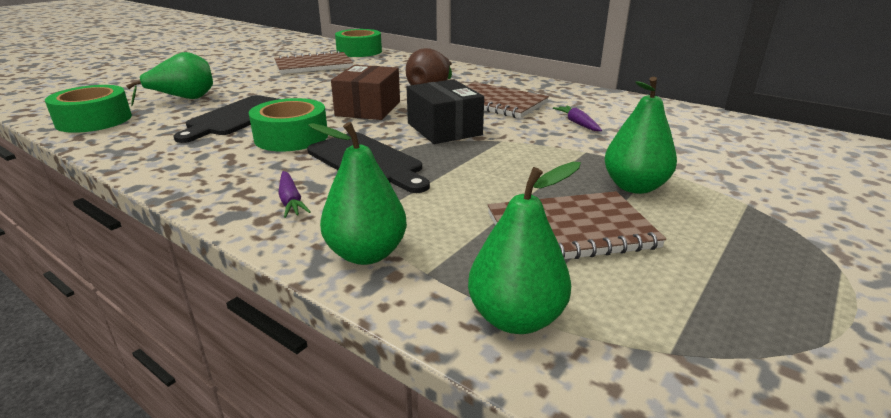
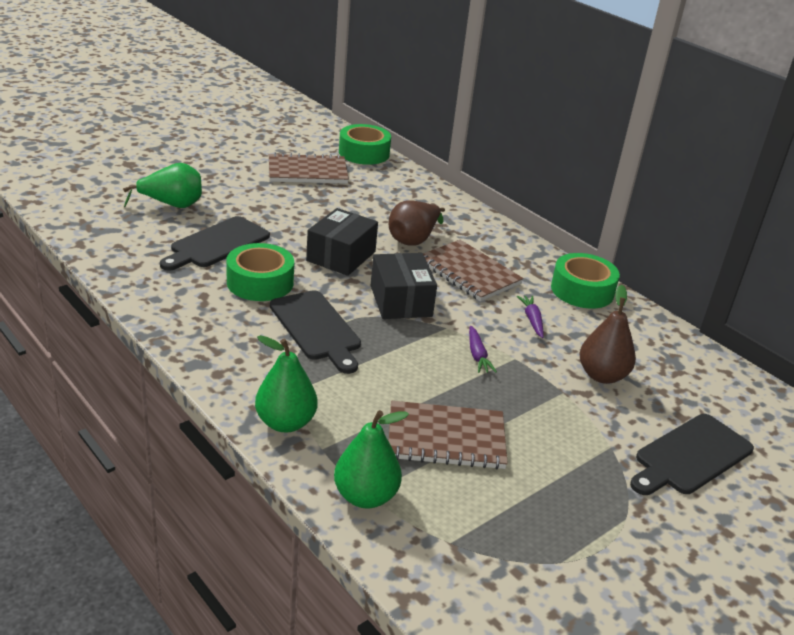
camera: 10 degrees right, 5 degrees up
green tape [45,85,132,133] -> green tape moved to [551,253,620,308]
purple carrot [278,171,311,218] -> purple carrot moved to [469,326,497,373]
brown box [331,65,400,120] -> black box [306,208,378,276]
green pear [604,77,677,194] -> none
none -> brown pear [580,285,636,384]
none -> black cutting board [630,414,754,495]

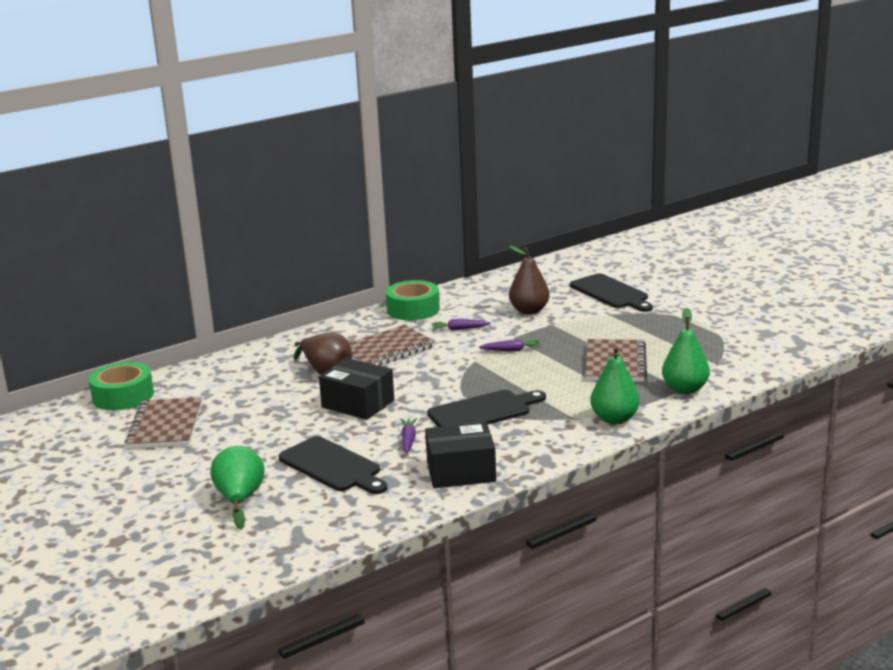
camera: 80 degrees left, 10 degrees down
green tape [226,243,294,301] -> purple carrot [400,418,417,454]
black box [370,253,437,319] -> black box moved to [425,422,496,488]

